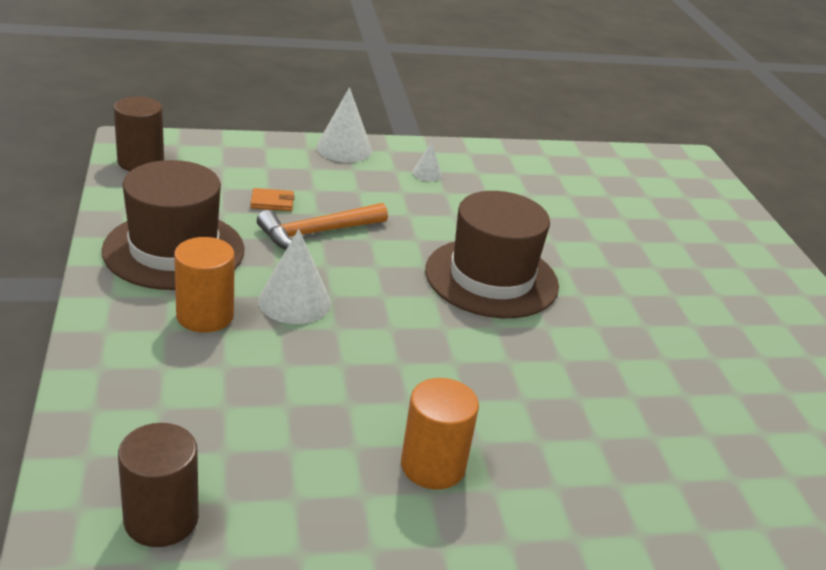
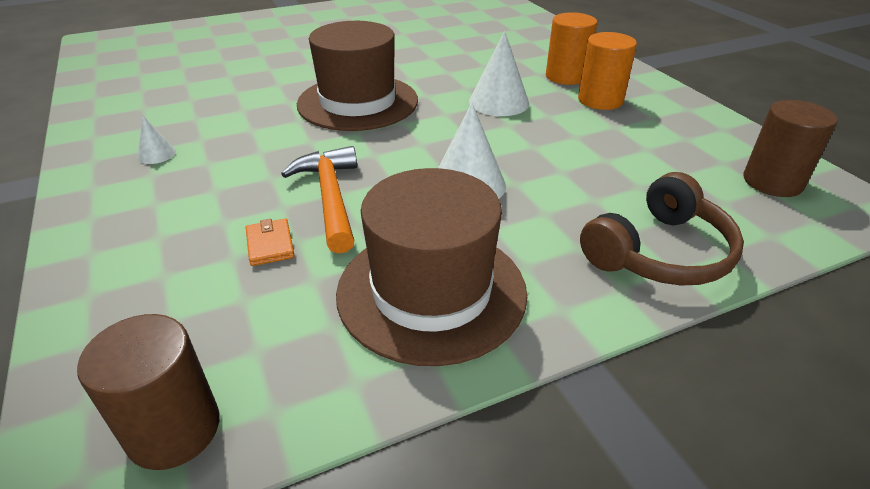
camera: 100 degrees left, 5 degrees up
orange cylinder [174,237,235,333] -> orange cylinder moved to [546,12,597,85]
orange hammer [257,203,388,250] -> orange hammer turned 150 degrees counterclockwise [281,146,357,254]
white cone [316,87,372,162] -> white cone moved to [469,31,529,116]
none -> brown headphones [580,172,744,286]

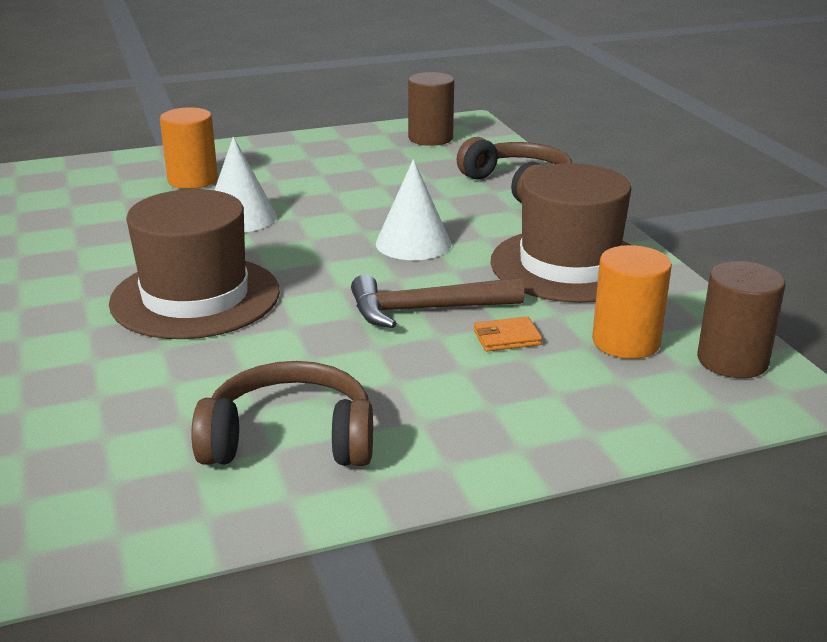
camera: 85 degrees left, 10 degrees down
white cone [137,115,176,164] -> brown headphones [191,361,373,466]
orange hammer [281,146,357,254] -> brown hammer [351,275,524,328]
orange cylinder [578,32,637,110] -> orange cylinder moved to [592,245,672,359]

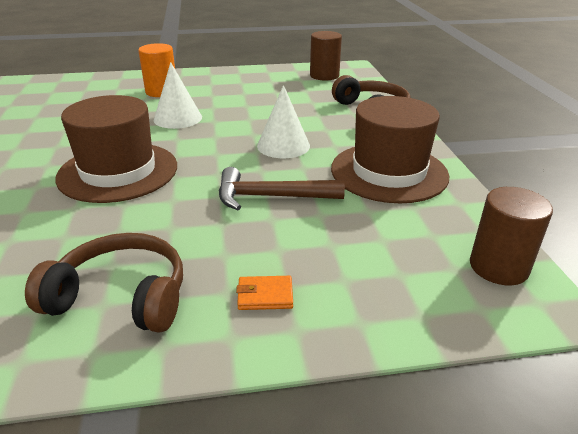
camera: 10 degrees right, 5 degrees up
orange wallet [474,317,542,351] -> orange wallet moved to [236,276,293,310]
orange cylinder [592,245,672,359] -> none

